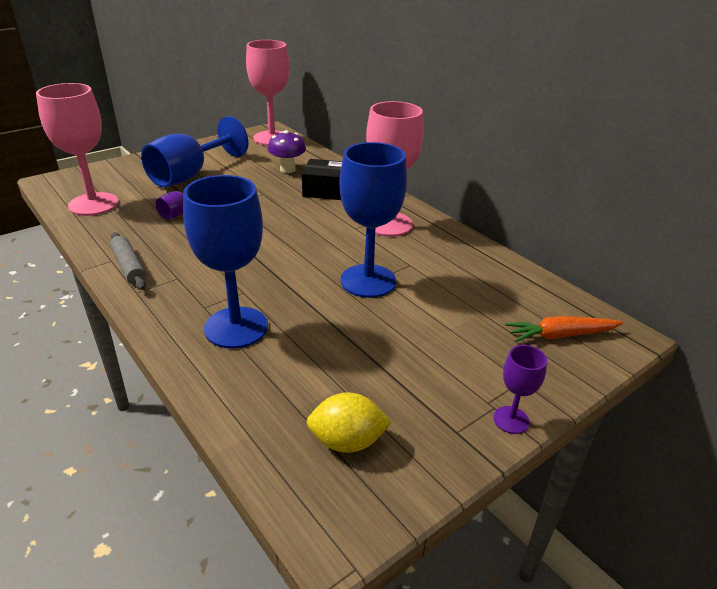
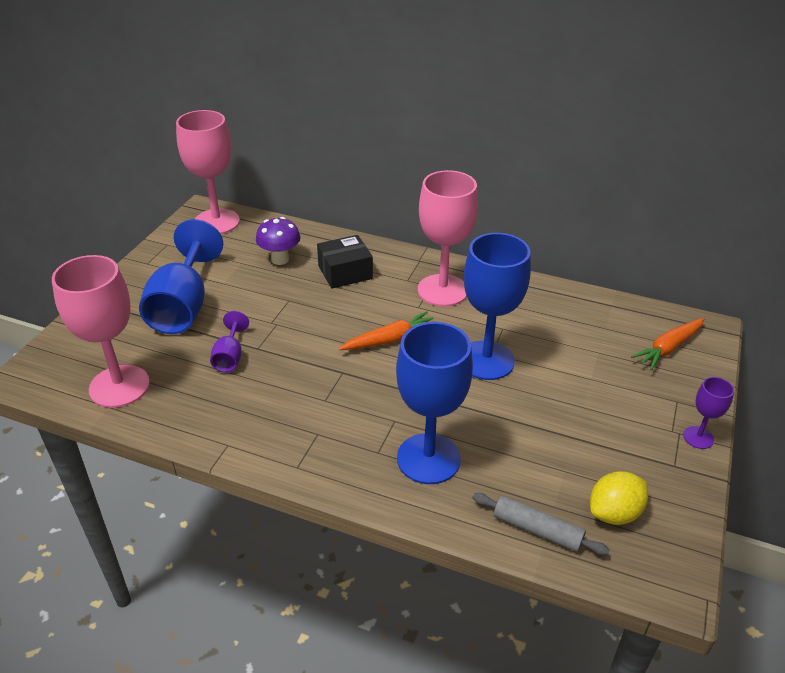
camera: 30 degrees left, 5 degrees up
grey rolling pin [110,232,146,290] -> grey rolling pin moved to [472,493,610,555]
none -> orange carrot [339,311,433,350]

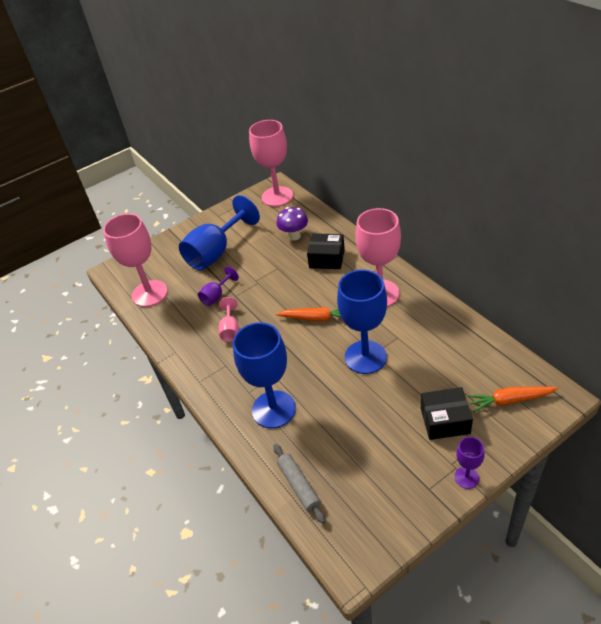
camera: 40 degrees right, 5 degrees up
yellow lemon [590,471,648,525] -> none
none -> pink goblet [218,297,239,342]
none -> black box [421,387,473,440]

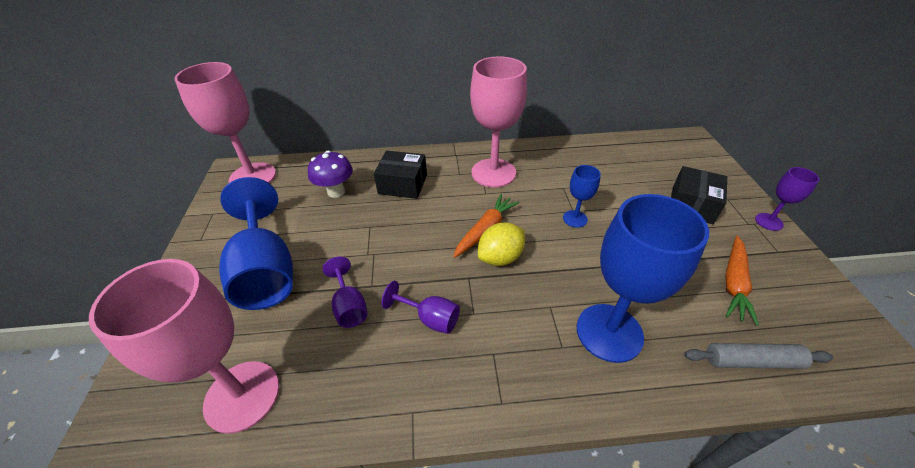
camera: 65 degrees left, 0 degrees up
pink goblet [218,297,239,342] -> purple goblet [381,281,460,334]
black box [307,233,345,269] -> black box turned 60 degrees clockwise [374,151,427,199]
blue goblet [337,269,387,374] -> blue goblet [563,165,601,228], size x0.48
orange carrot [467,386,558,412] -> orange carrot moved to [726,236,759,325]
none -> yellow lemon [478,222,525,266]

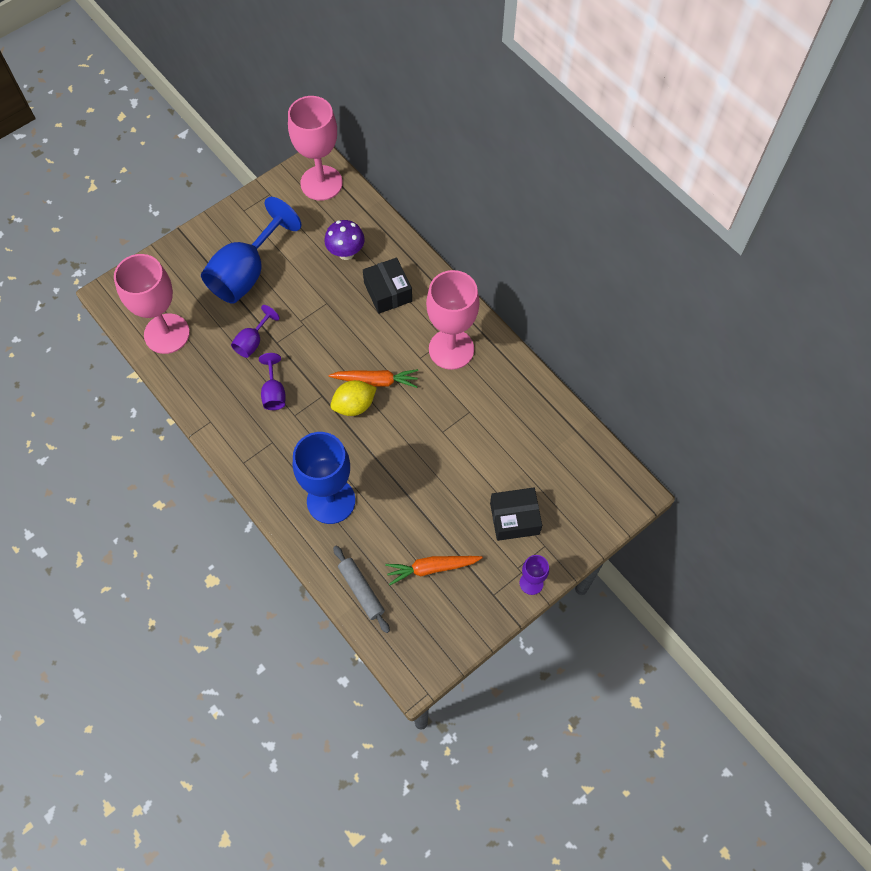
camera: 55 degrees right, 20 degrees up
yellow lemon [478,222,525,266] -> yellow lemon turned 45 degrees counterclockwise [330,380,377,416]
blue goblet [563,165,601,228] -> none

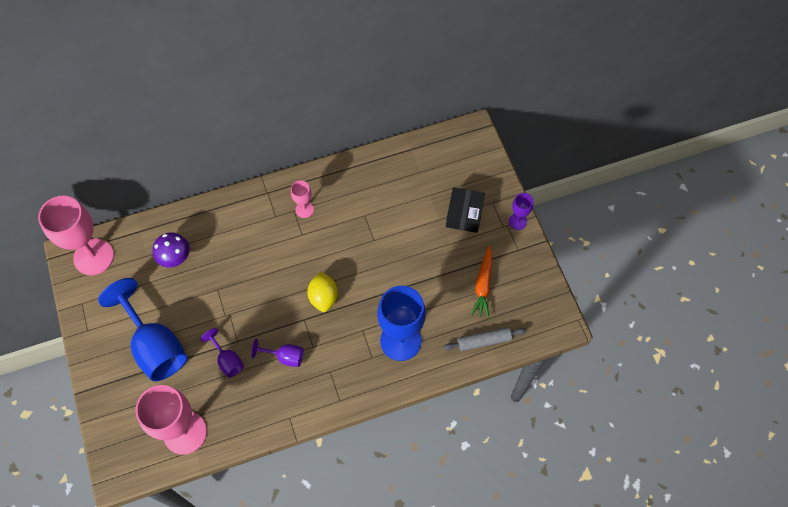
camera: 70 degrees left, 0 degrees up
orange carrot [328,369,418,388] -> none
black box [363,257,412,314] -> none
pink goblet [426,270,479,370] -> pink goblet [291,180,314,218], size x0.48

